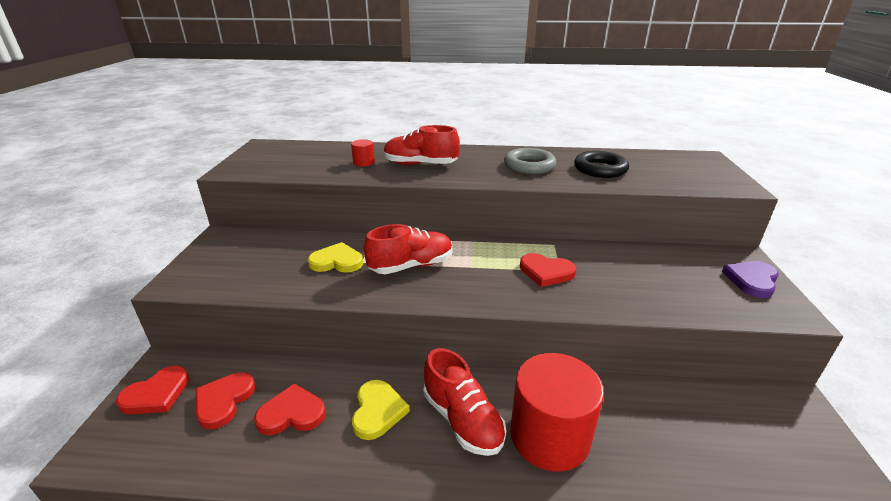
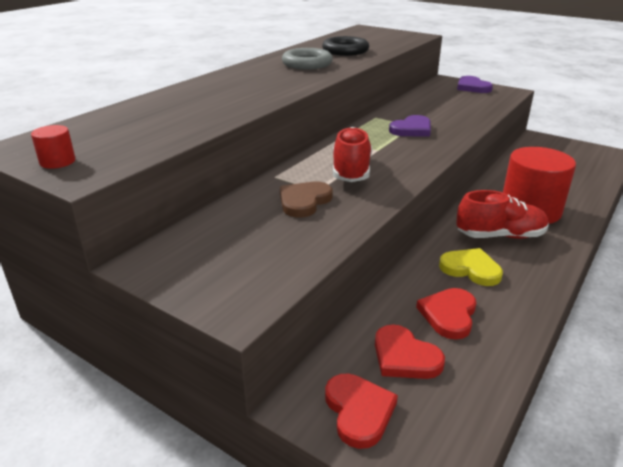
camera: 60 degrees left, 0 degrees up
yellow heart [308,242,363,273] -> brown heart [280,182,333,217]
red cylinder [351,139,375,167] -> red cylinder moved to [31,125,75,169]
red shoe [384,125,460,165] -> none
red heart [520,253,576,287] -> purple heart [389,115,431,137]

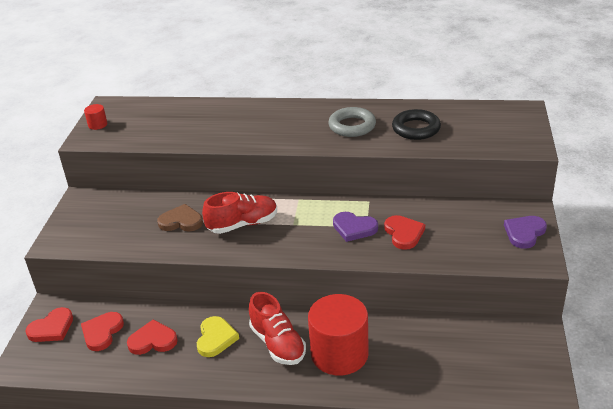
camera: 65 degrees right, 5 degrees up
none -> red heart [384,215,425,250]

